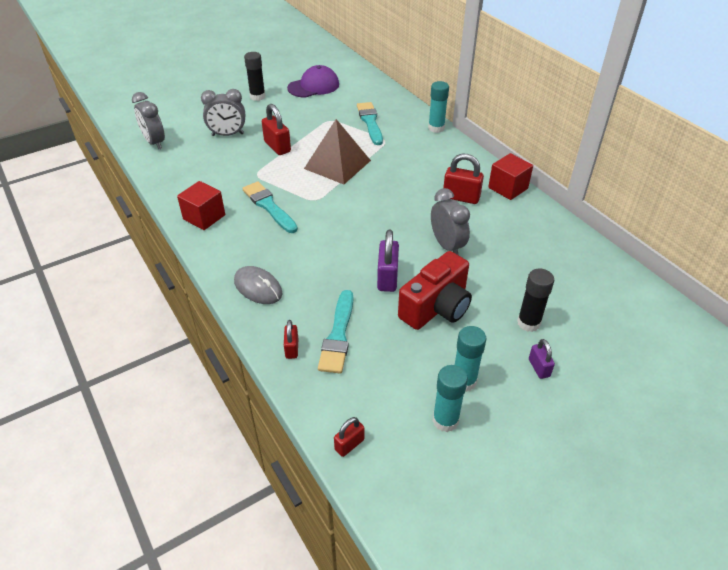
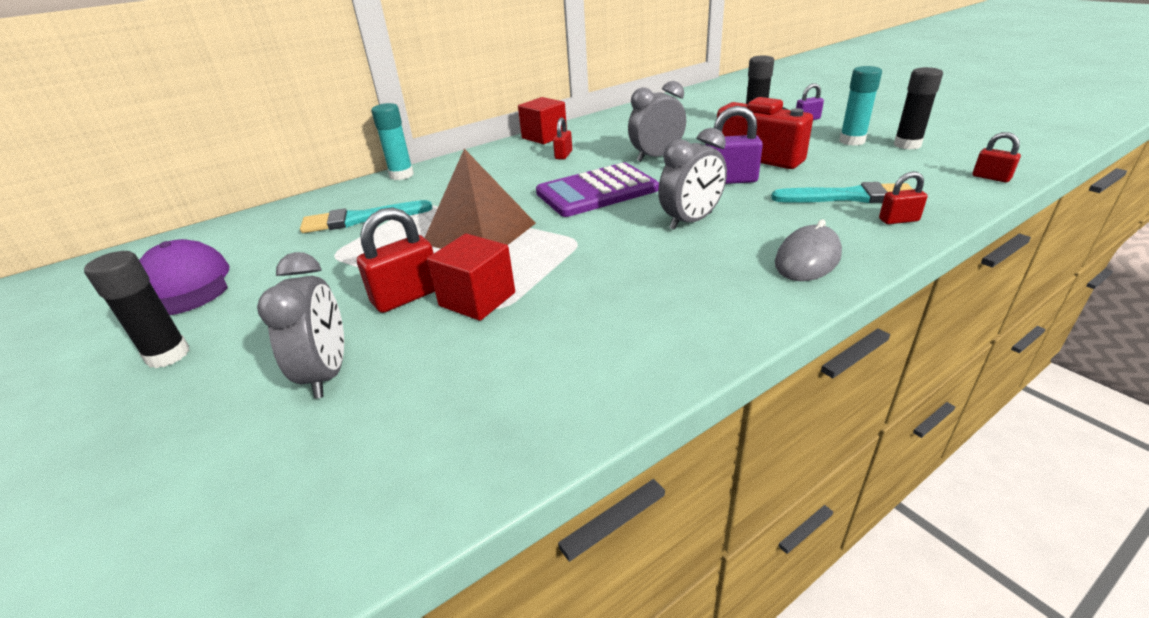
camera: 90 degrees left, 10 degrees down
grey clock [132,92,165,149] -> grey clock moved to [658,128,727,230]
red cube [177,181,225,230] -> red cube moved to [427,234,515,321]
turquoise brush [242,182,298,233] -> none
turquoise glue stick [433,365,468,432] -> black glue stick [894,67,943,149]
red padlock [443,154,484,204] -> red padlock [553,118,572,160], size x0.59
none -> purple calculator [536,162,659,217]

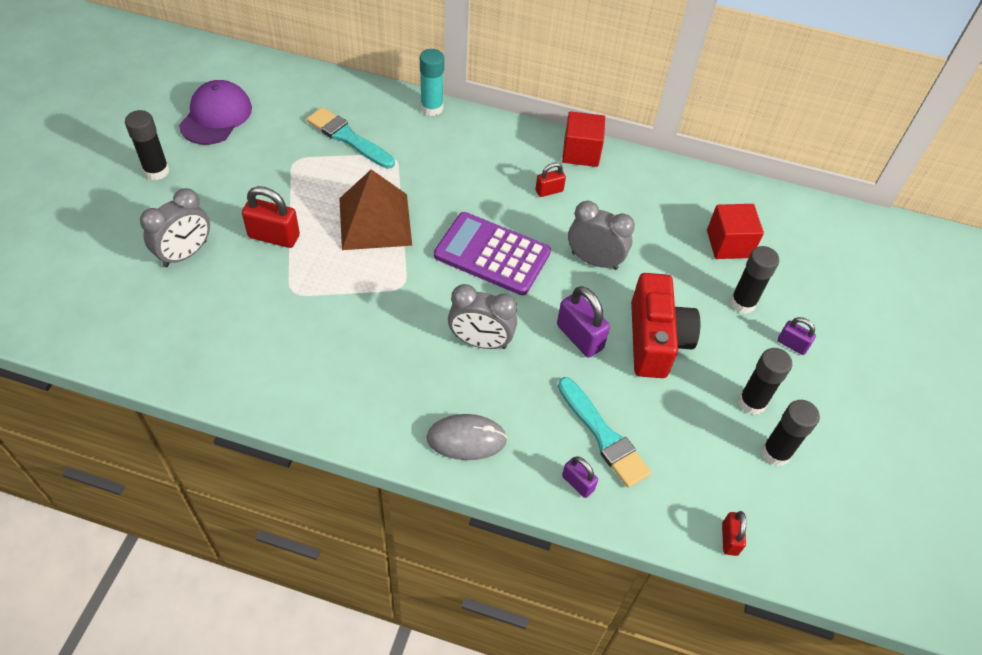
camera: 45 degrees right, 20 degrees up
red cube [427,234,515,321] -> red cube moved to [707,204,764,259]
turquoise glue stick [839,66,882,146] -> black glue stick [739,348,792,415]
red padlock [879,171,927,224] -> purple padlock [562,457,598,498]

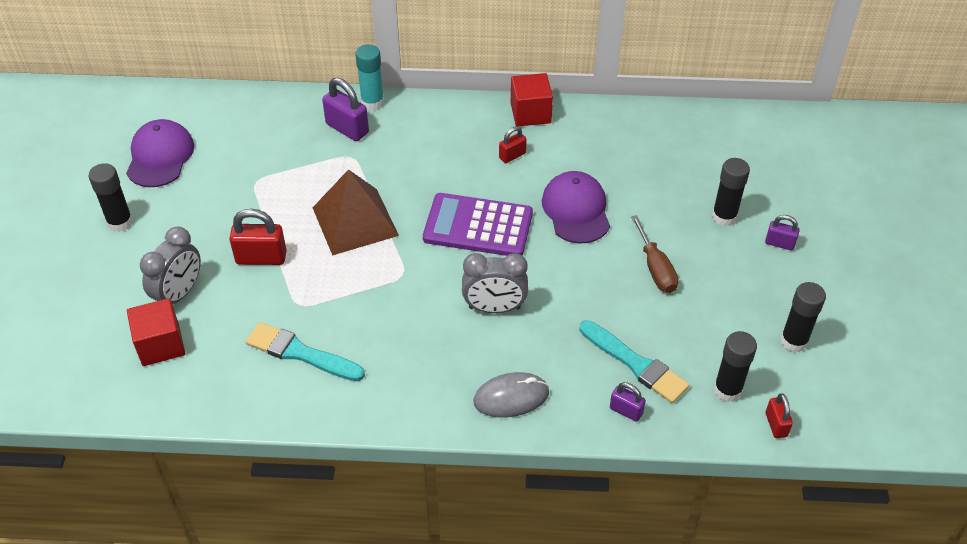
camera: 10 degrees left, 5 degrees down
turquoise brush [307,107,395,169] -> turquoise brush moved to [246,322,365,381]
purple padlock [557,286,610,357] -> purple padlock moved to [322,78,369,141]
grey clock [568,201,635,270] -> purple cap [542,171,610,243]
red camera [631,273,700,378] -> brown screwdriver [631,215,678,293]
red cube [707,204,764,259] -> red cube moved to [127,298,185,366]
black glue stick [739,348,792,415] -> black glue stick moved to [713,331,757,402]

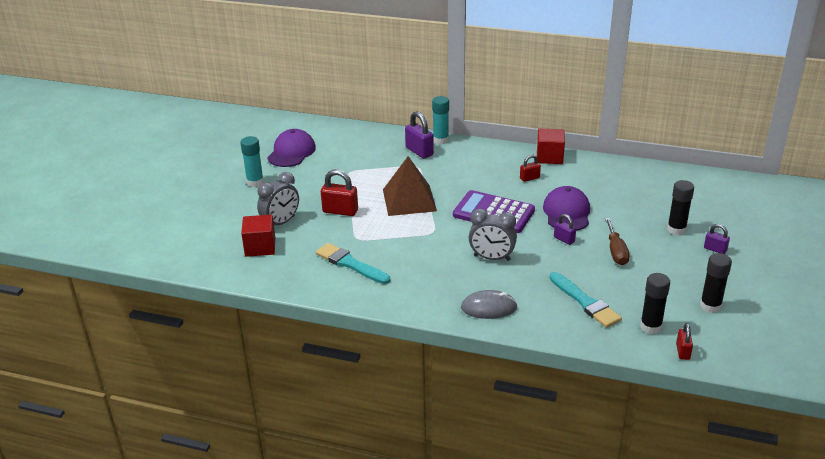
camera: 15 degrees right, 15 degrees down
black glue stick [89,163,133,232] -> turquoise glue stick [240,136,264,187]
purple padlock [610,382,646,422] -> purple padlock moved to [554,214,576,245]

